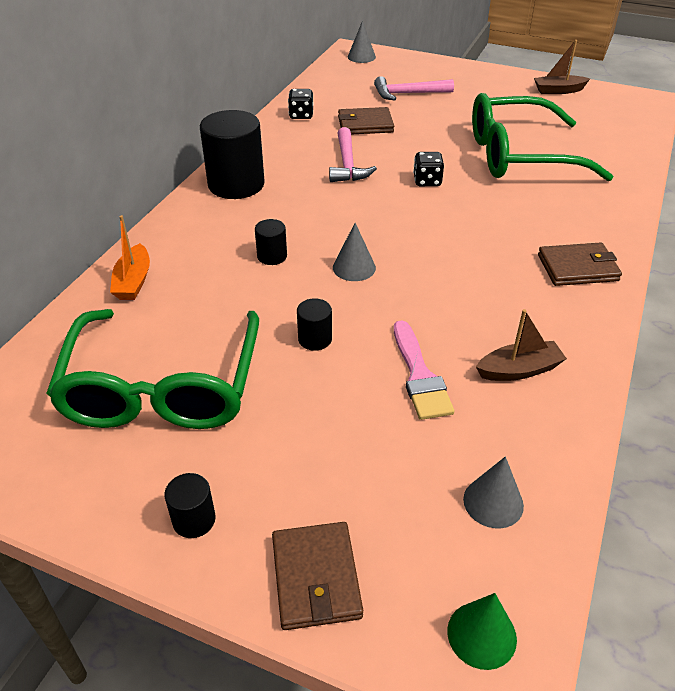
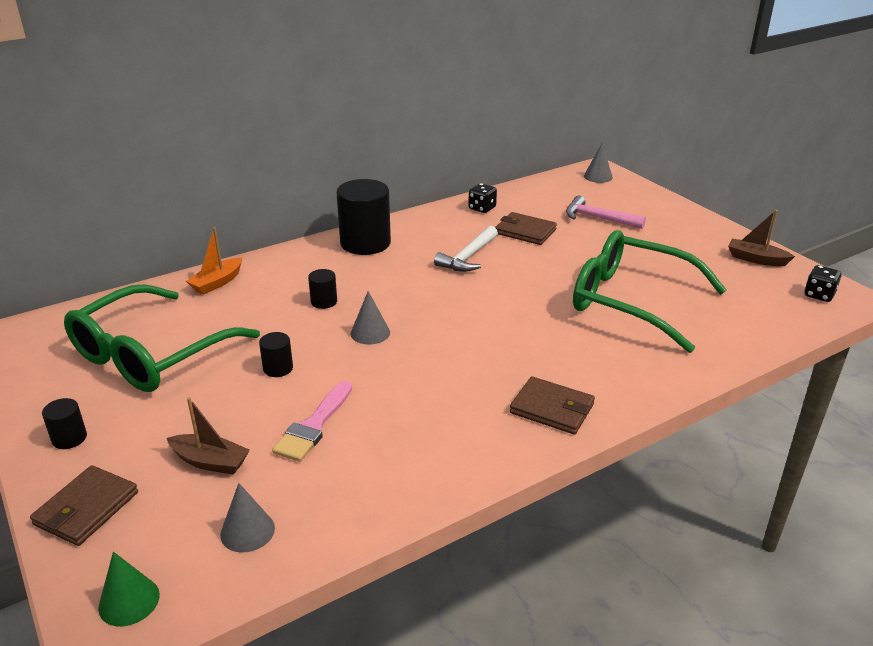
camera: 35 degrees right, 10 degrees down
pink hammer [329,127,377,182] -> white hammer [434,226,498,272]
black dice [413,152,444,186] -> black dice moved to [804,265,841,302]
brown boat [476,309,567,381] -> brown boat moved to [167,397,250,475]

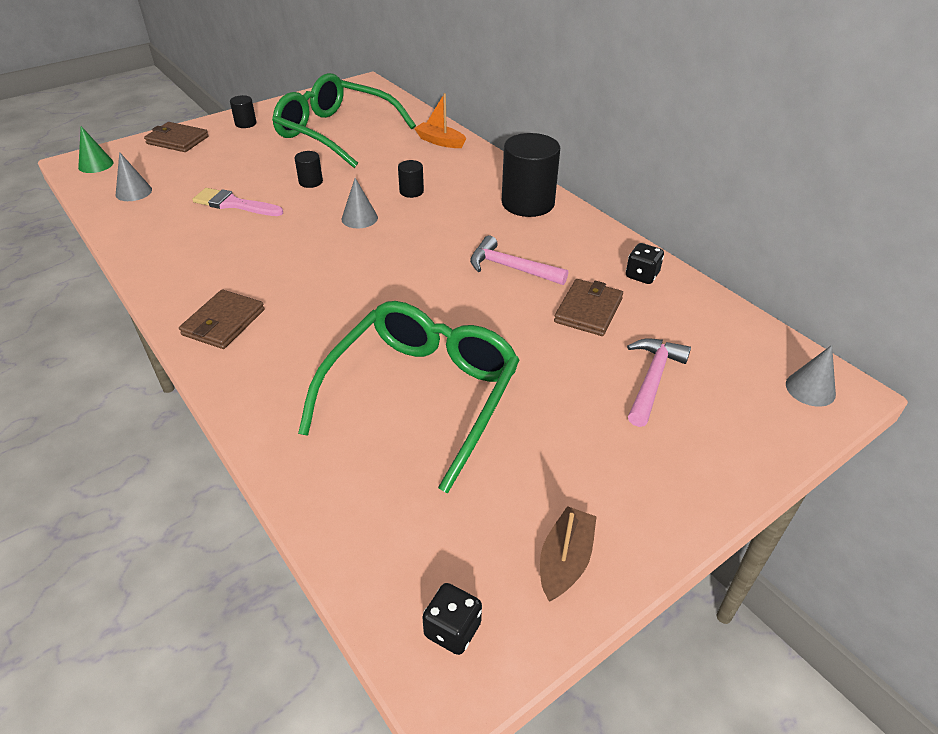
camera: 85 degrees right, 10 degrees up
brown boat [167,397,250,475] -> none
white hammer [434,226,498,272] -> pink hammer [470,236,568,285]

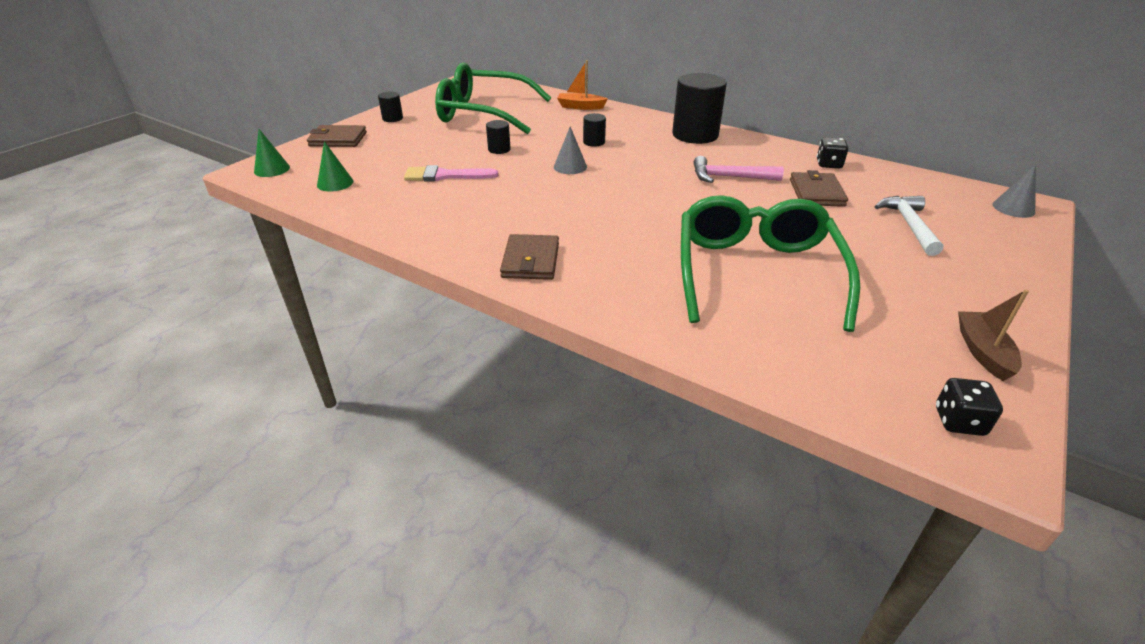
camera: 20 degrees left, 5 degrees down
grey cone [116,152,152,201] -> green cone [317,141,353,192]
pink hammer [627,338,691,427] -> white hammer [875,196,943,256]

